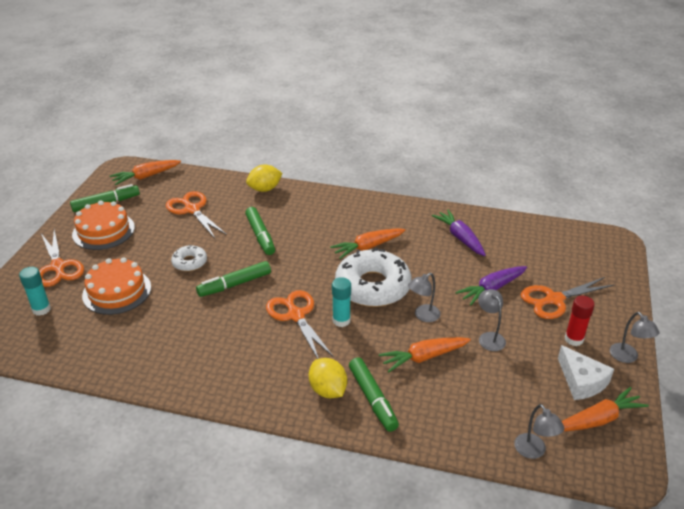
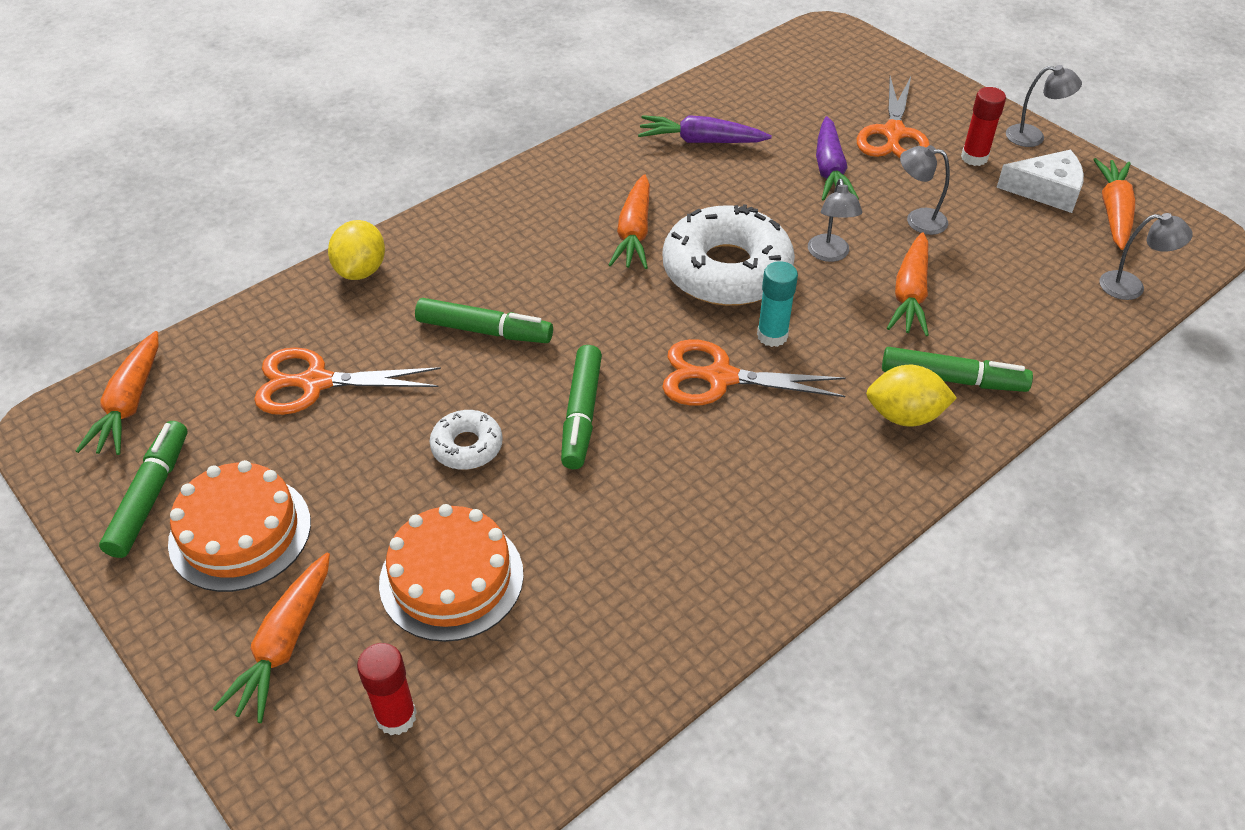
camera: 55 degrees left, 10 degrees up
turquoise glue stick [19,267,51,316] -> red glue stick [357,643,417,735]
orange scissors [39,230,84,287] -> orange carrot [213,553,330,723]

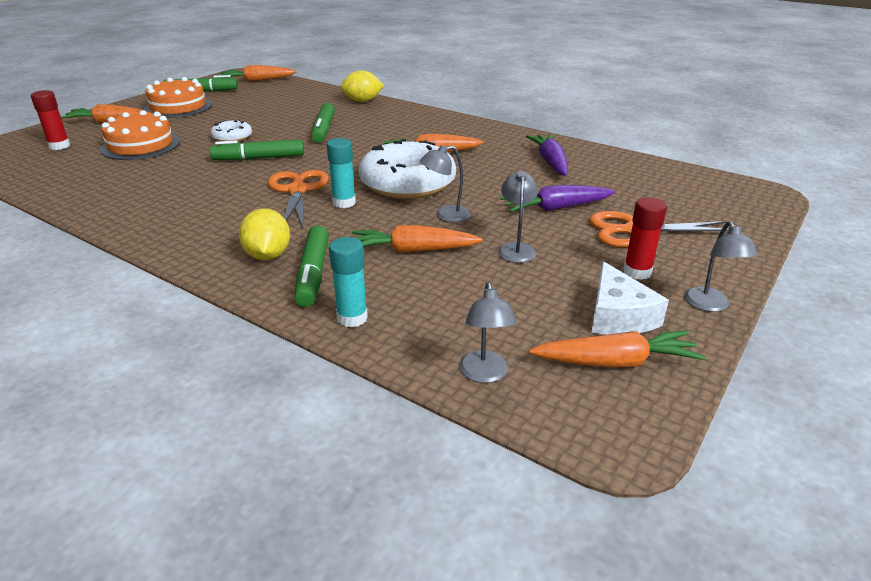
camera: 75 degrees right, 15 degrees down
orange scissors [254,347,441,415] -> none
none -> turquoise glue stick [329,237,368,327]

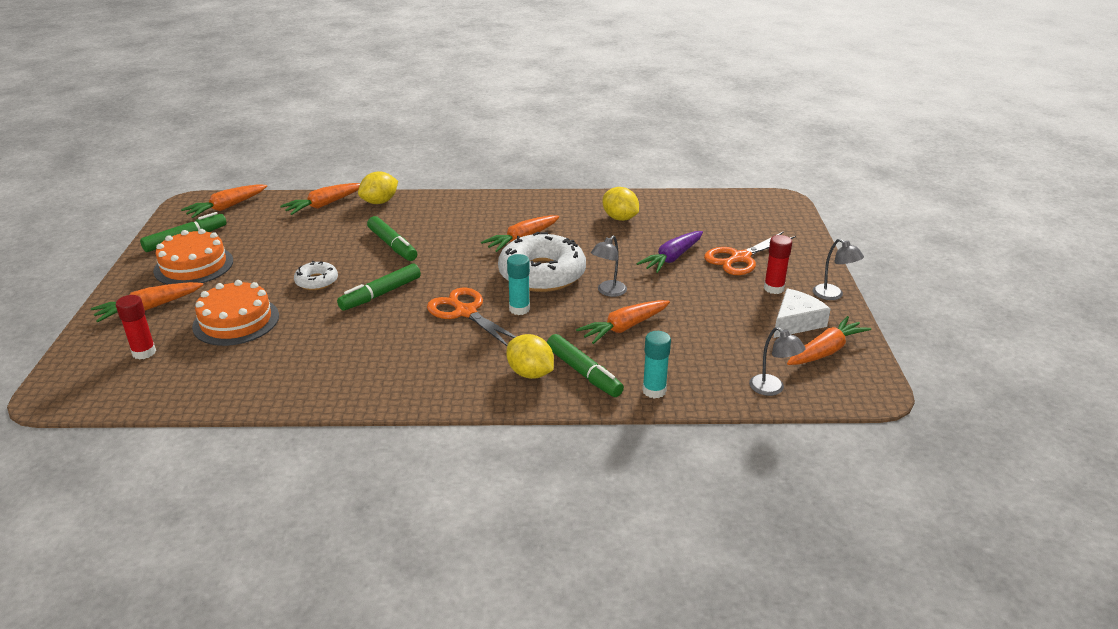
camera: 35 degrees left, 0 degrees up
grey lamp [498,171,538,263] -> none
purple carrot [526,134,568,176] -> yellow lemon [603,187,639,221]
white cheese [591,261,669,335] -> white cheese turned 90 degrees counterclockwise [774,288,831,338]
none -> orange carrot [280,183,360,215]

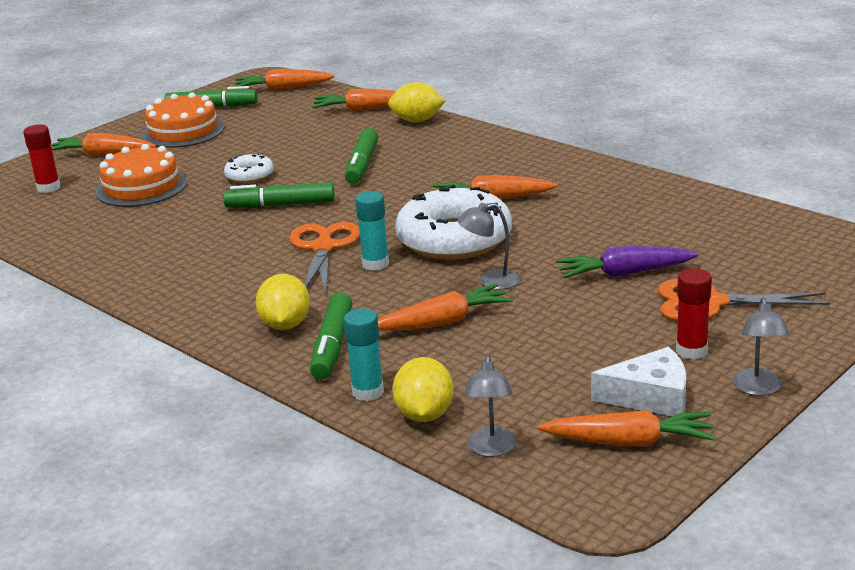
camera: 45 degrees right, 5 degrees down
orange carrot [576,300,670,344] -> orange carrot turned 150 degrees clockwise [378,283,513,331]
yellow lemon [603,187,639,221] -> yellow lemon moved to [392,357,454,422]

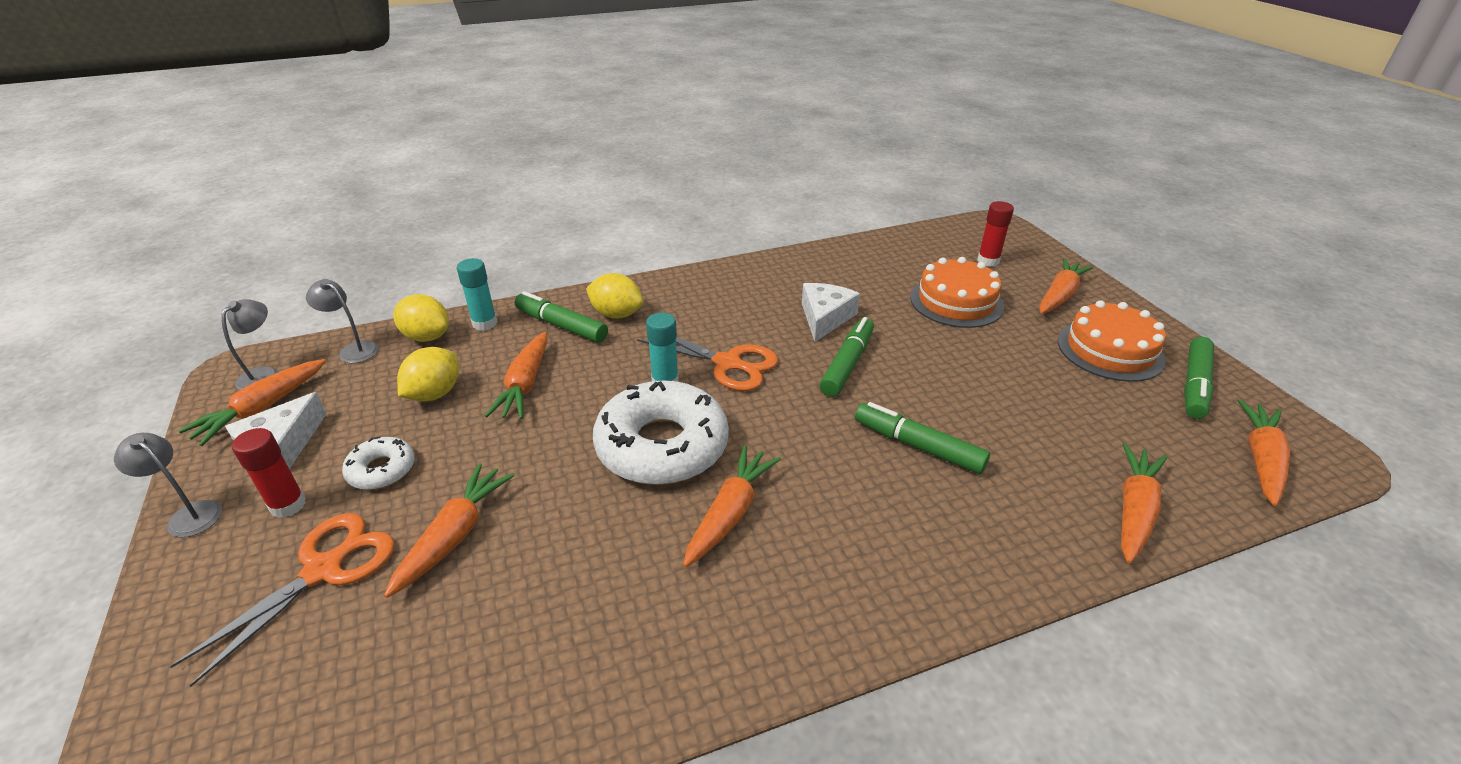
camera: 115 degrees right, 10 degrees up
white donut [224,153,274,183] -> white donut moved to [342,436,415,490]
yellow lemon [388,82,446,122] -> yellow lemon moved to [397,347,459,402]
grey lamp [457,203,520,290] -> grey lamp moved to [221,299,278,390]
purple carrot [556,246,699,279] -> orange carrot [384,463,515,598]
none -> white cheese [802,283,860,342]

